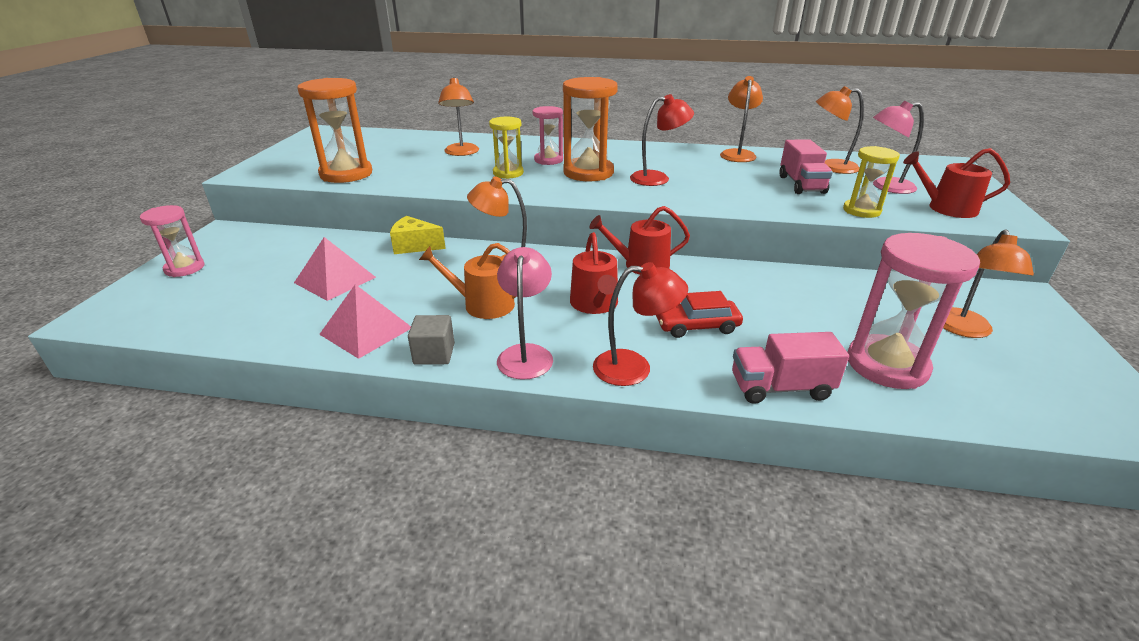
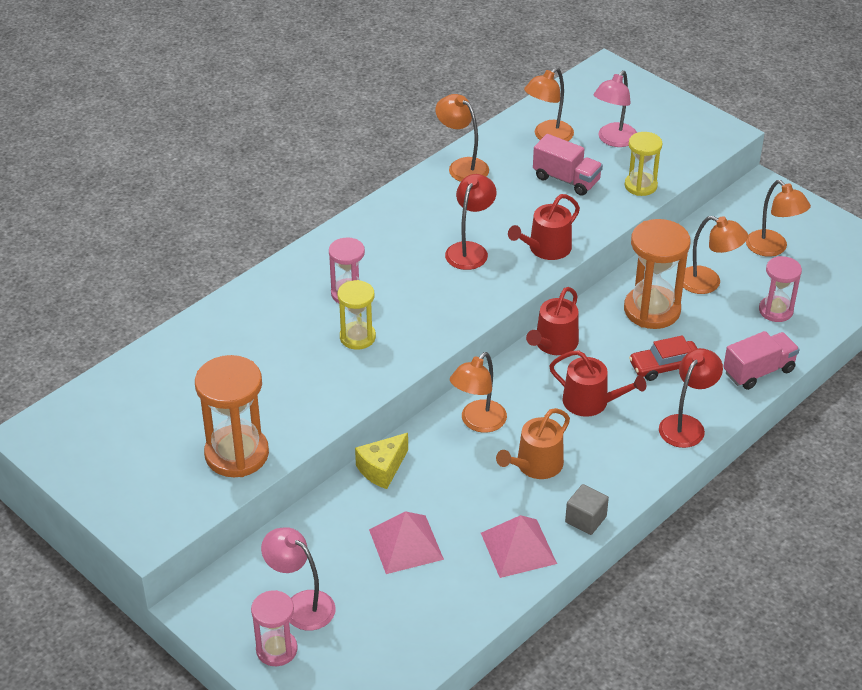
camera: 55 degrees left, 10 degrees up
orange lamp [438,77,479,156] -> orange lamp moved to [683,216,748,294]
pink lamp [497,247,553,380] -> pink lamp moved to [261,527,336,631]
orange hourglass [563,77,618,181] -> orange hourglass moved to [624,219,690,329]
red car [656,291,743,338] -> red car turned 45 degrees clockwise [629,335,698,381]
pink truck [732,332,849,404] -> pink truck turned 150 degrees counterclockwise [723,331,800,390]
pink hourglass [848,233,980,389] -> pink hourglass [759,256,802,322], size x0.60
red watering can [903,148,1010,218] -> red watering can moved to [508,194,580,260]

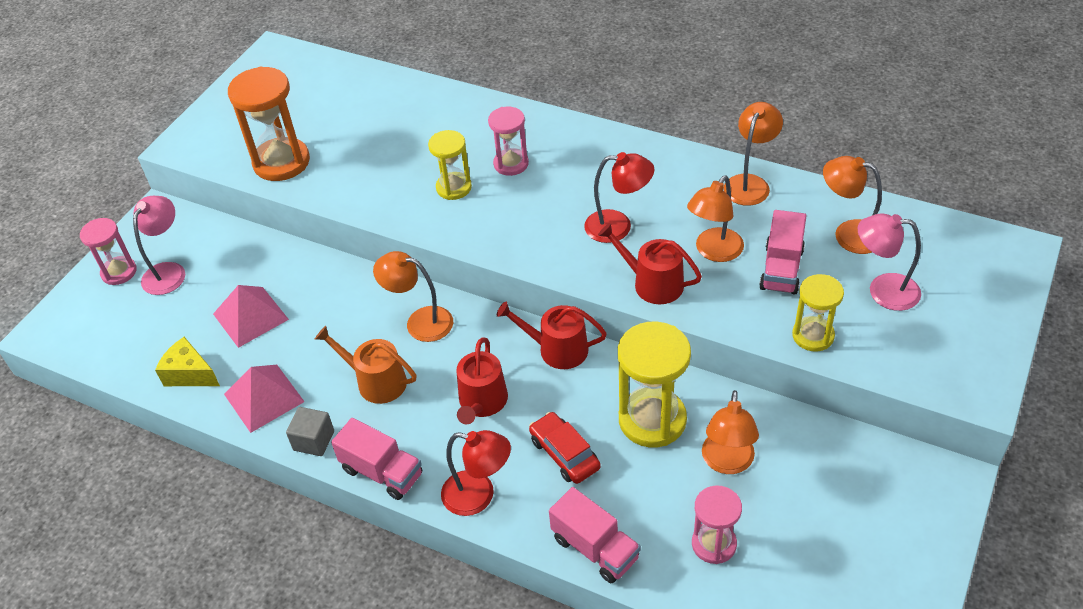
camera: 75 degrees right, 5 degrees up
yellow cheese [355,433,408,489] -> yellow cheese moved to [155,337,220,386]
orange hourglass [624,219,690,329] -> yellow hourglass [618,322,691,448]
orange lamp [746,180,811,257] -> orange lamp moved to [687,175,744,262]
none -> pink truck [331,418,422,500]

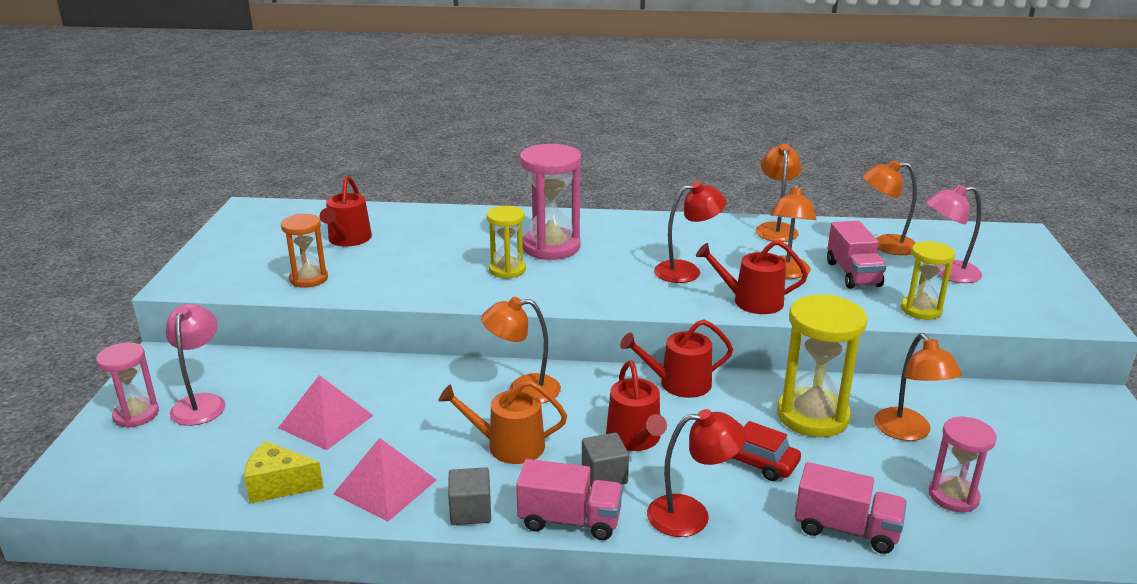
camera: 25 degrees left, 20 degrees down
orange hourglass [228,67,310,181] -> orange hourglass [281,214,328,288], size x0.60
pink hourglass [488,107,529,176] -> pink hourglass [520,144,581,260], size x1.65
none -> red watering can [320,176,372,246]
none -> grey cube [582,433,629,486]

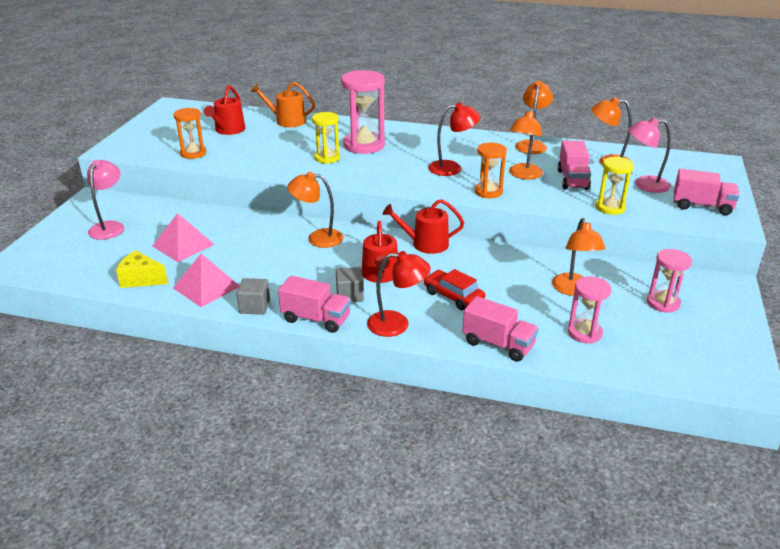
camera: 10 degrees right, 5 degrees up
pink hourglass [96,342,159,428] -> pink hourglass moved to [647,249,692,313]
orange watering can [438,380,567,464] -> orange watering can moved to [251,82,315,127]
red watering can [696,240,808,314] -> orange hourglass [475,143,507,198]
yellow hourglass [777,295,867,437] -> none
none -> pink truck [674,169,739,215]

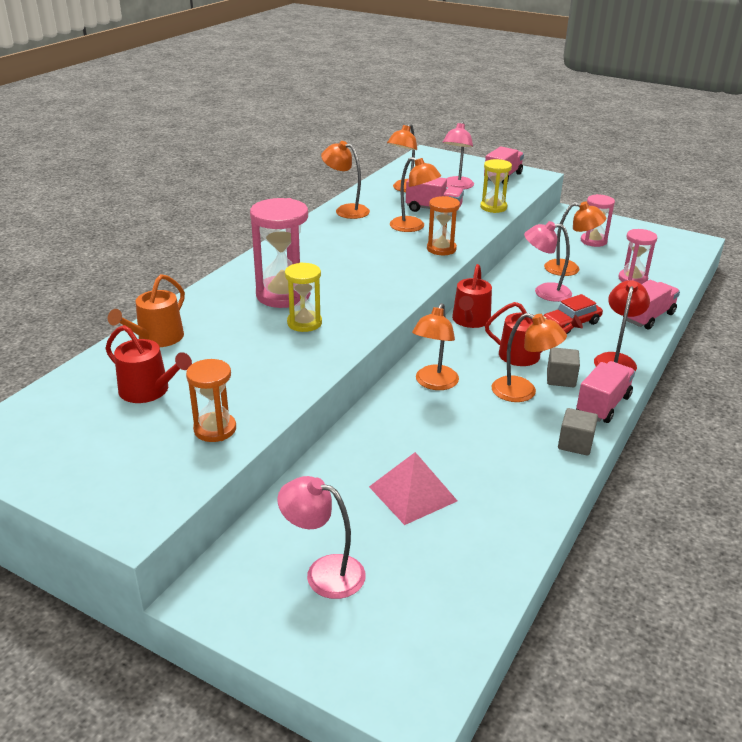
camera: 75 degrees left, 0 degrees up
yellow cheese [116,250,168,288] -> none
pink pyramid [173,253,239,307] -> none
red lamp [428,103,480,176] -> none
none -> orange lamp [492,313,567,402]
none -> pink lamp [524,221,572,302]

